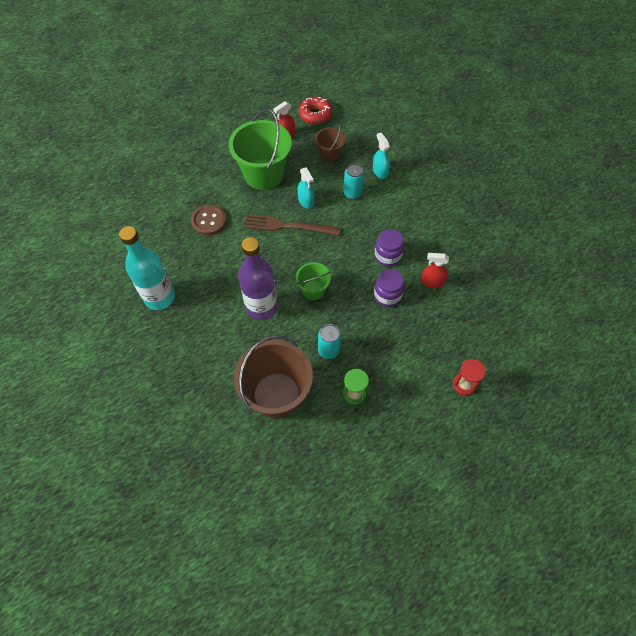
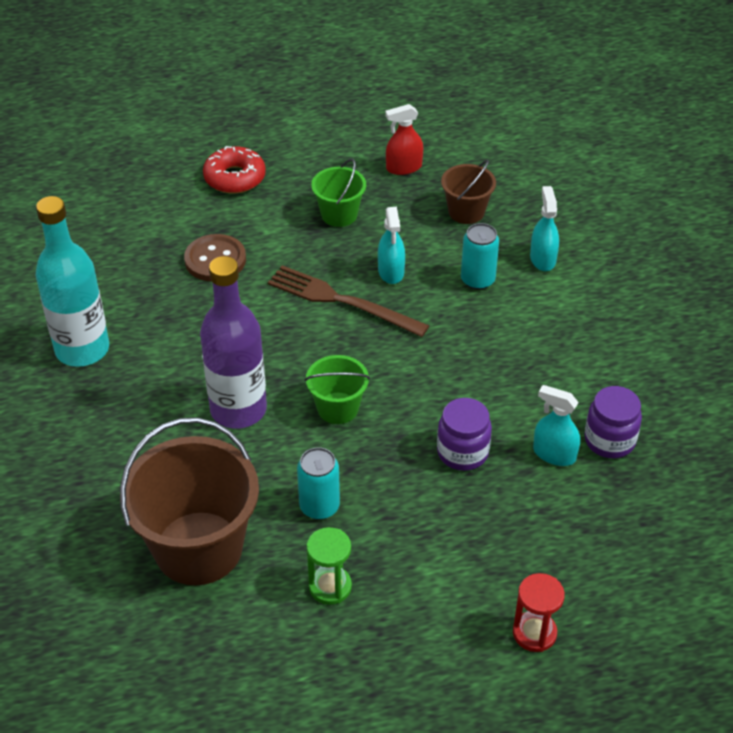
camera: 20 degrees right, 15 degrees down
green bucket [229,109,292,190] -> green bucket [311,159,366,227], size x0.51
red donut [299,97,332,124] -> red donut moved to [203,146,266,194]
purple jar [375,229,404,267] -> purple jar moved to [584,386,642,458]
red spray bottle [421,253,449,288] -> turquoise spray bottle [533,385,580,466]

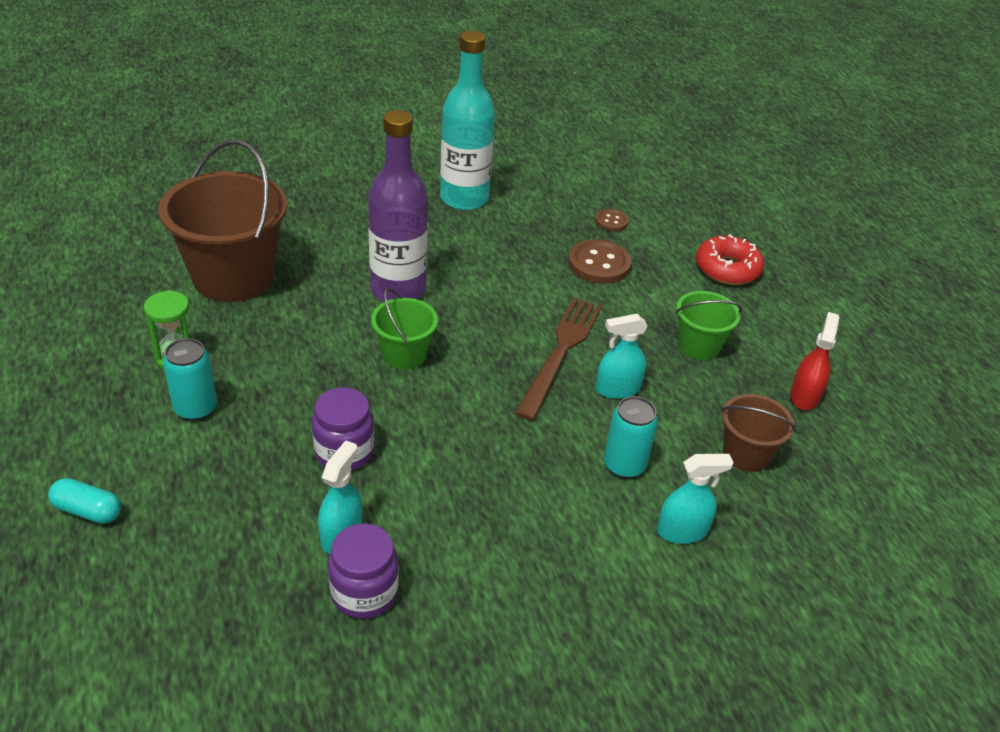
camera: 80 degrees right, 5 degrees down
turquoise can [297,447,340,520] -> turquoise can moved to [163,338,217,421]
red spray bottle [385,104,423,175] -> red spray bottle turned 45 degrees clockwise [790,312,839,410]
red hourglass [513,573,565,652] -> turquoise capsule [48,478,121,524]
none -> brown button [595,209,629,231]

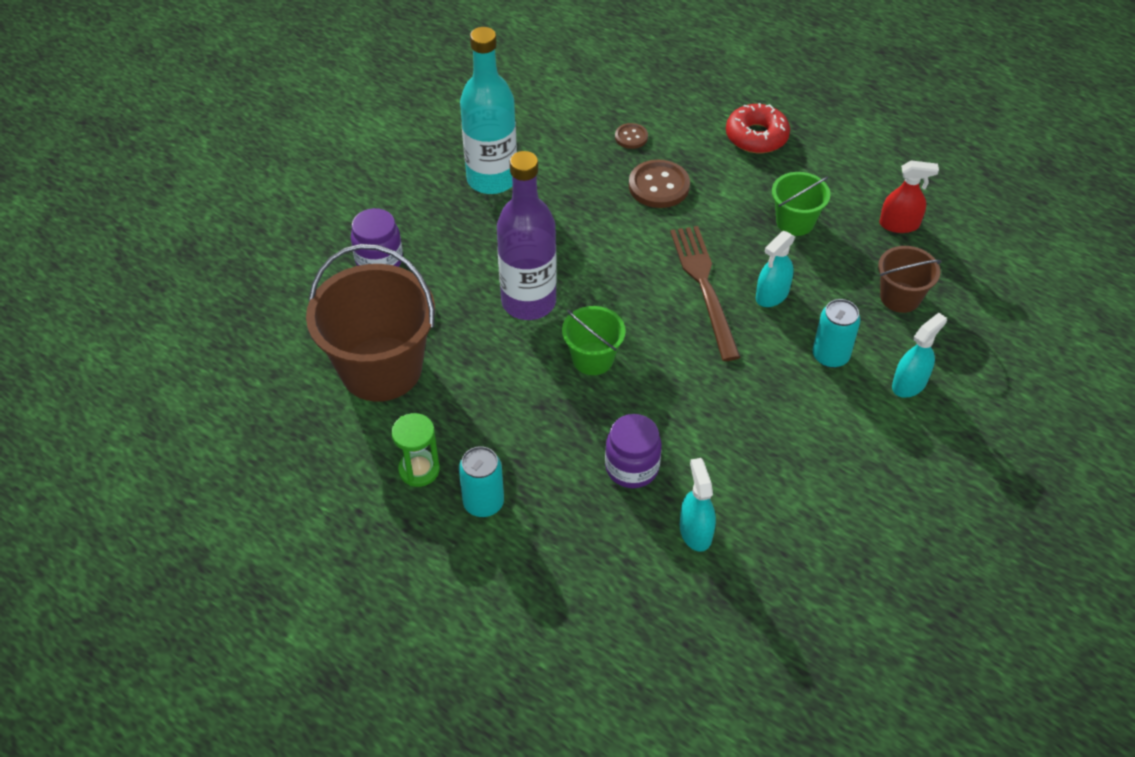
camera: 30 degrees left, 10 degrees up
turquoise capsule [48,478,121,524] -> none
purple jar [328,523,398,619] -> purple jar moved to [351,208,403,267]
red spray bottle [790,312,839,410] -> red spray bottle turned 105 degrees clockwise [879,160,939,233]

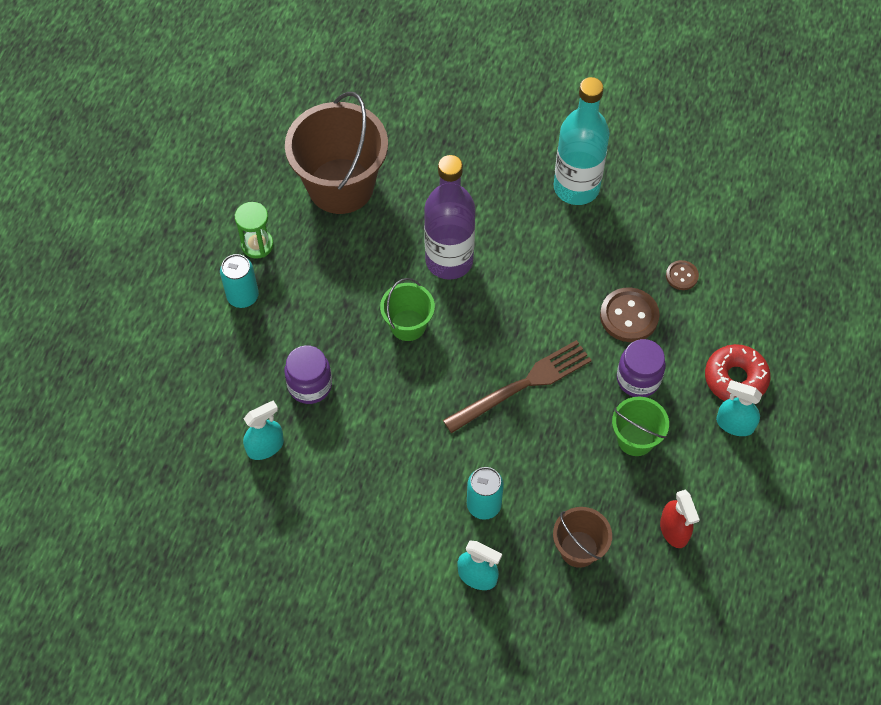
camera: 70 degrees right, 10 degrees up
purple jar [351,208,403,267] -> purple jar moved to [617,339,666,397]
turquoise spray bottle [756,231,795,307] -> turquoise spray bottle moved to [716,380,762,436]

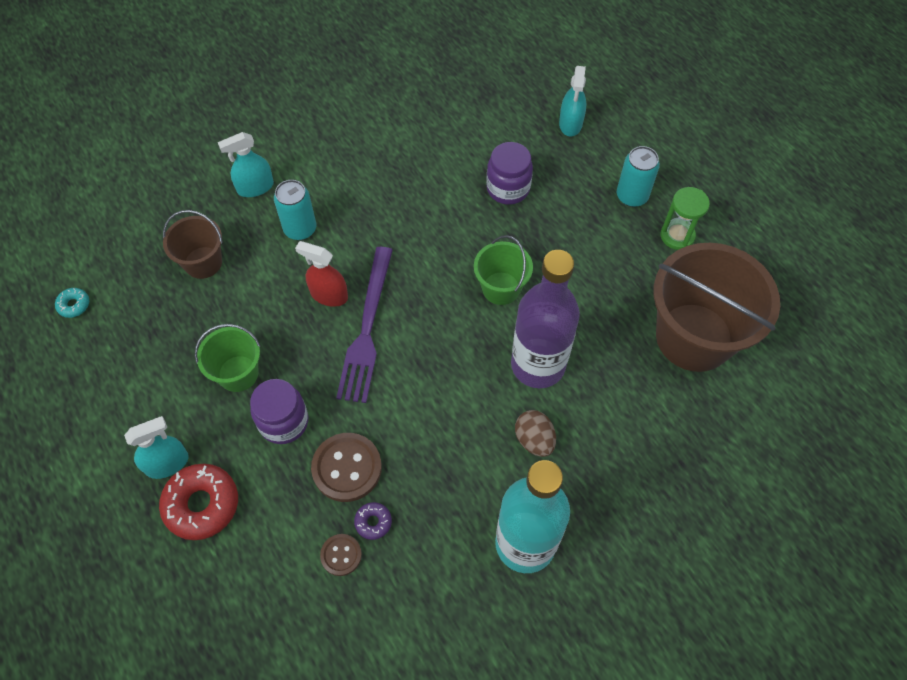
camera: 130 degrees right, 0 degrees up
turquoise spray bottle [243,400,284,460] -> turquoise spray bottle moved to [559,66,586,137]
brown fork [443,340,592,433] -> purple fork [336,247,393,403]
red spray bottle [660,490,700,548] -> red spray bottle moved to [295,241,348,307]
none -> turquoise donut [55,288,89,318]
none -> purple donut [354,502,392,540]
none -> brown egg [515,410,556,457]

